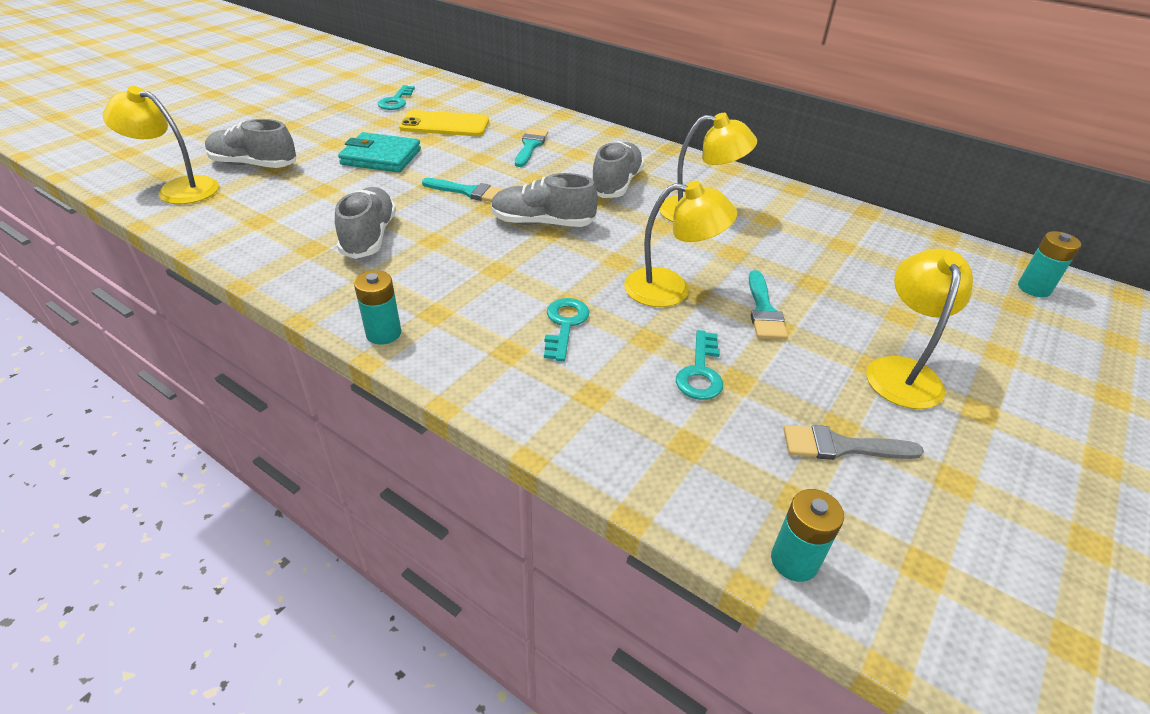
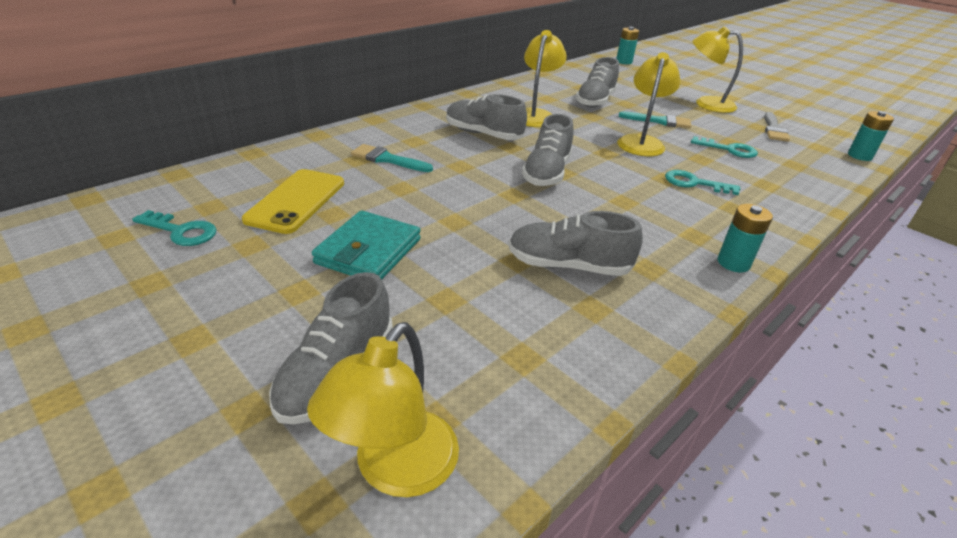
camera: 80 degrees left, 5 degrees down
turquoise brush [422,178,503,202] -> none
none -> grey shoe [576,57,619,107]

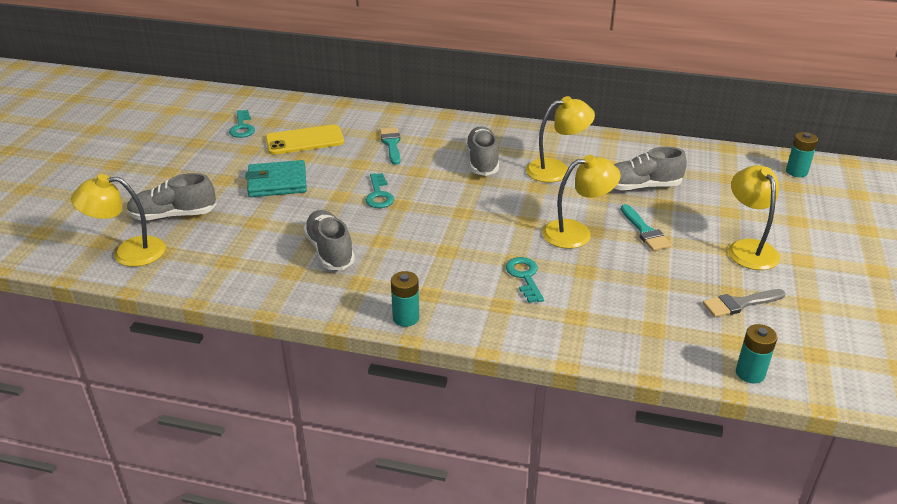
camera: 60 degrees right, 0 degrees up
grey shoe [522,114,574,186] -> none
turquoise key [691,136,758,158] -> turquoise key moved to [366,173,394,208]

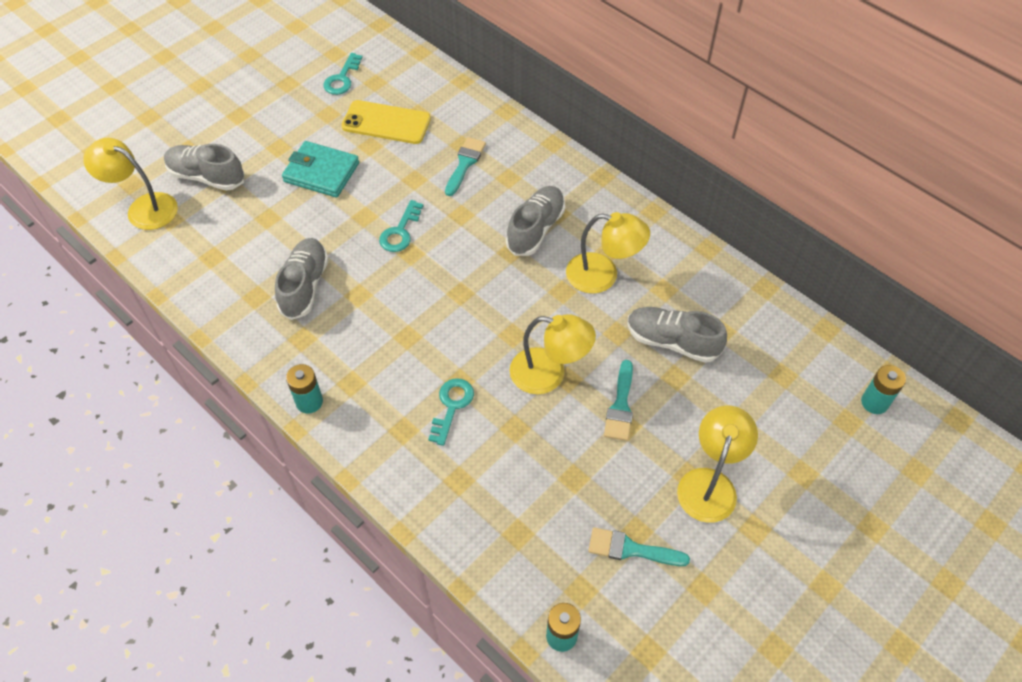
camera: 30 degrees right, 20 degrees up
grey brush [703,289,786,317] -> turquoise brush [588,527,690,566]

